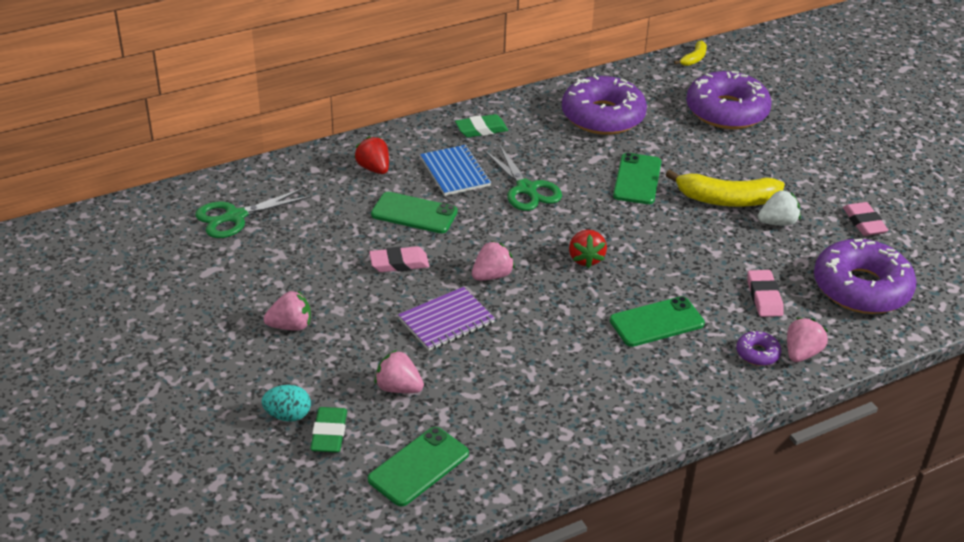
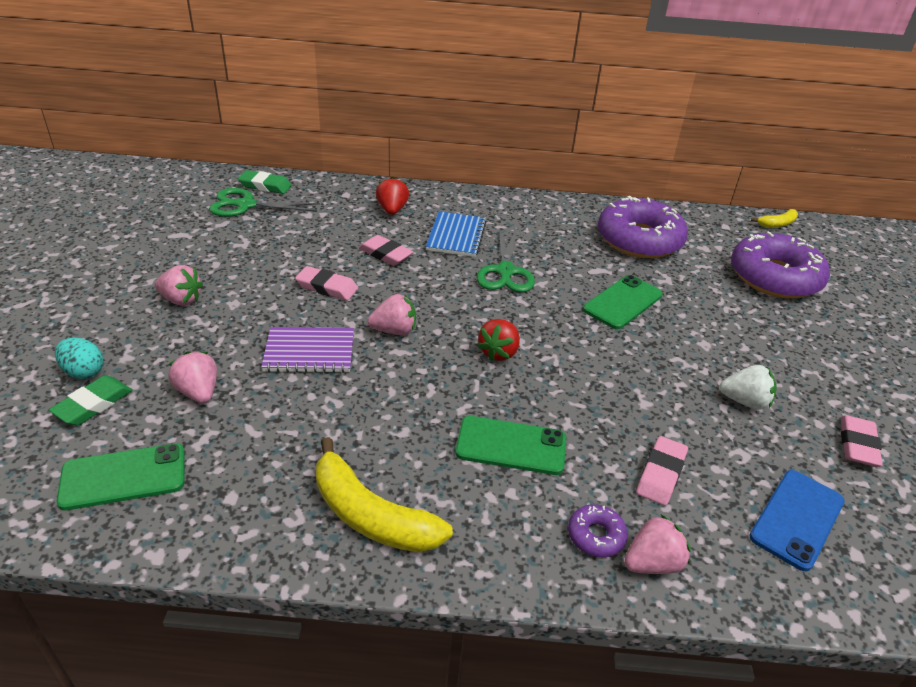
camera: 30 degrees right, 0 degrees up
green phone [371,192,458,234] -> pink eraser [359,235,413,266]
green eraser [455,114,508,137] -> green eraser moved to [238,170,292,194]
yellow banana [665,170,785,207] -> yellow banana moved to [316,437,453,552]
purple donut [814,239,917,314] -> blue phone [749,470,845,571]

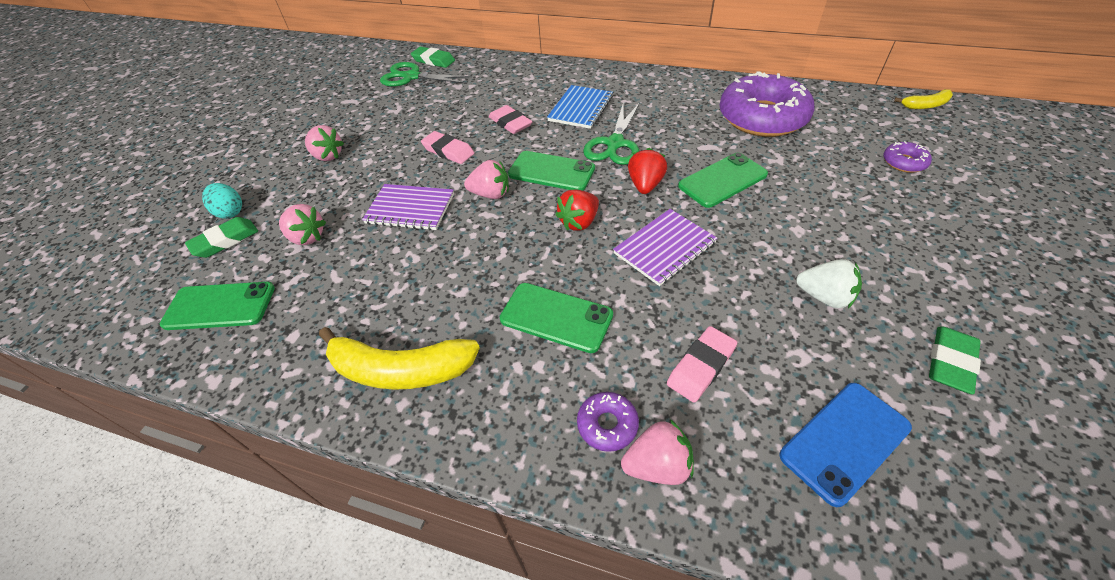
camera: 20 degrees right, 10 degrees up
pink strawberry [168,351,217,403] -> pink strawberry turned 135 degrees clockwise [279,204,326,245]
yellow banana [316,437,453,552] -> yellow banana turned 45 degrees counterclockwise [319,327,480,390]
red strawberry [376,176,409,215] -> red strawberry moved to [628,148,667,194]
purple donut [731,231,830,299] -> purple donut [883,141,932,173], size x0.42
pink eraser [841,415,883,467] -> green eraser [929,327,981,395]
none -> green phone [508,151,595,191]
none -> purple notebook [613,209,717,286]

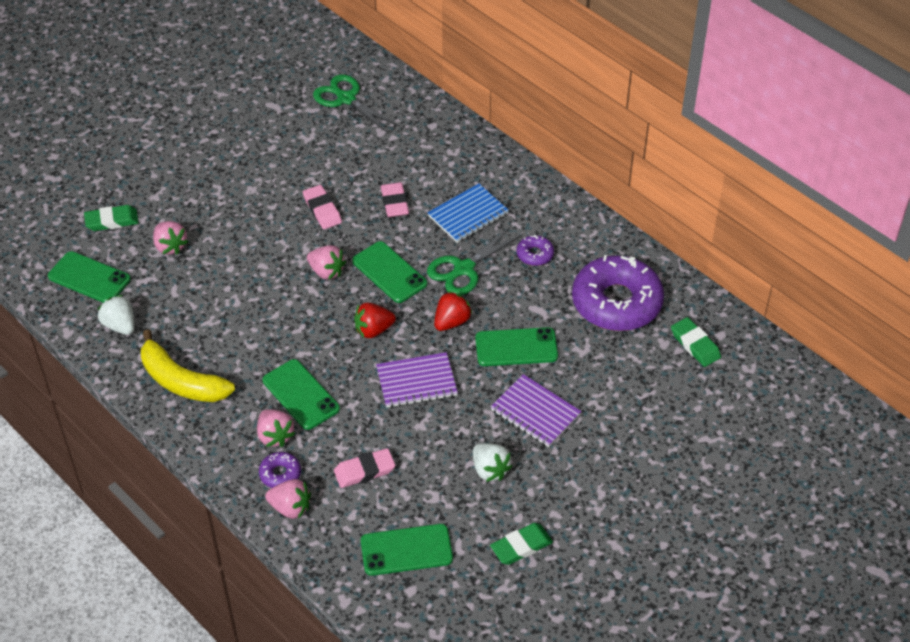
camera: 25 degrees right, 0 degrees up
turquoise egg [202,183,242,219] -> none
pink strawberry [305,125,344,161] -> pink strawberry moved to [257,409,295,447]
purple notebook [362,184,454,230] -> purple notebook moved to [491,374,582,447]
green eraser [411,47,455,68] -> green eraser moved to [671,317,721,367]
blue phone [780,383,912,507] -> green phone [361,524,453,576]
purple donut [883,141,932,173] -> purple donut moved to [517,235,554,266]
yellow banana [894,89,953,109] -> none
none -> white strawberry [97,295,134,335]

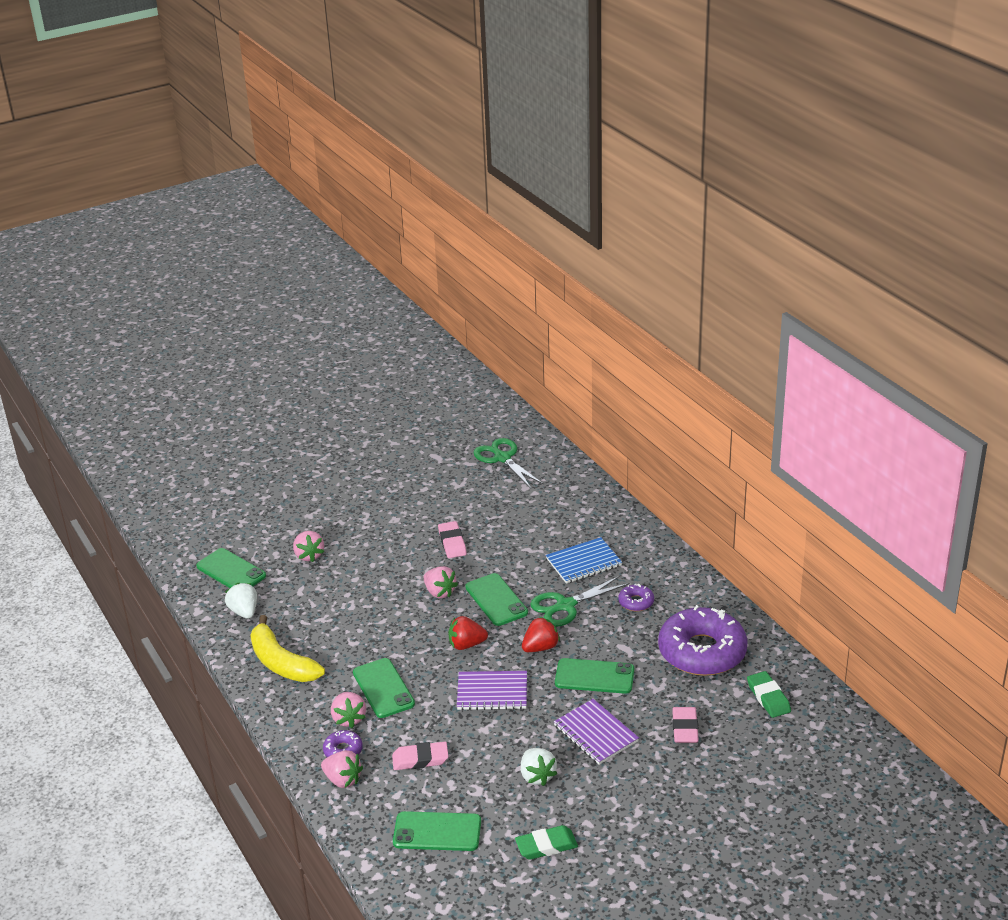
camera: 15 degrees right, 15 degrees down
green eraser [84,205,139,231] -> none
pink eraser [381,182,409,217] -> pink eraser moved to [672,707,699,743]

